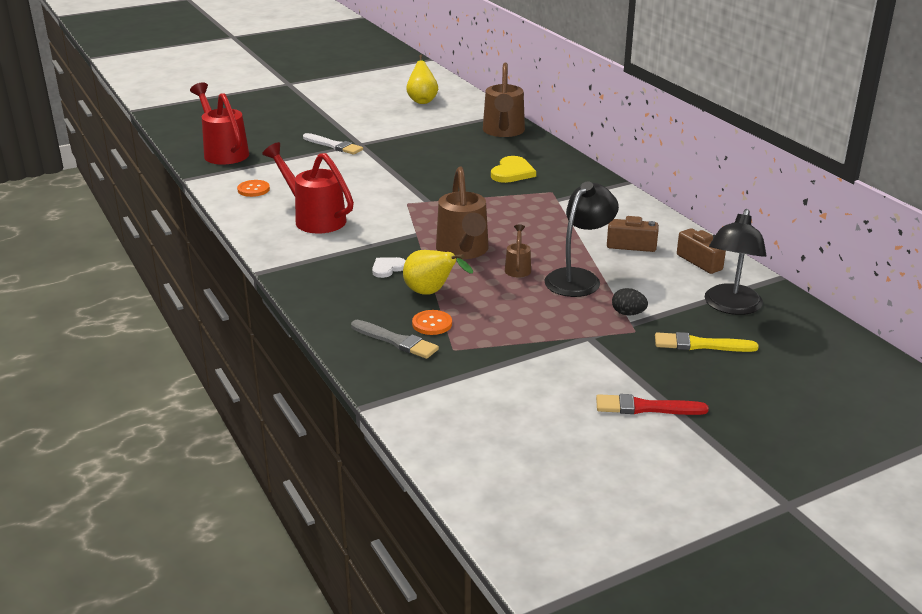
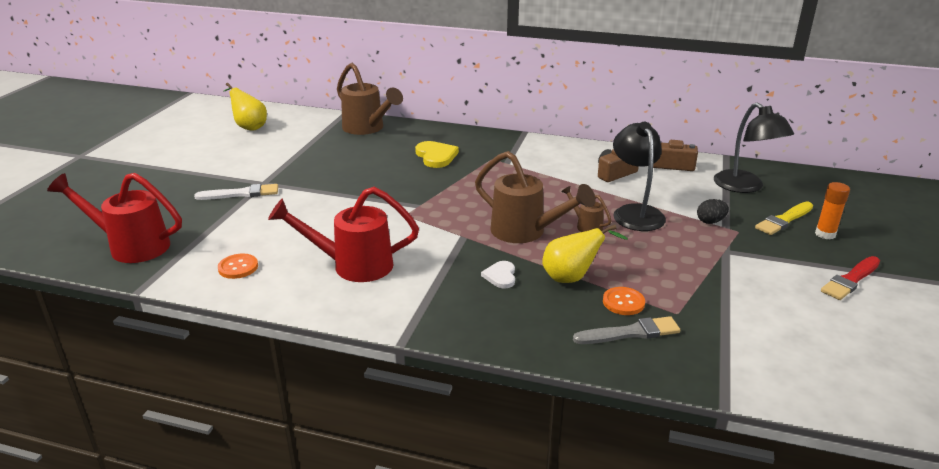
camera: 45 degrees left, 0 degrees up
none -> orange glue stick [815,182,850,239]

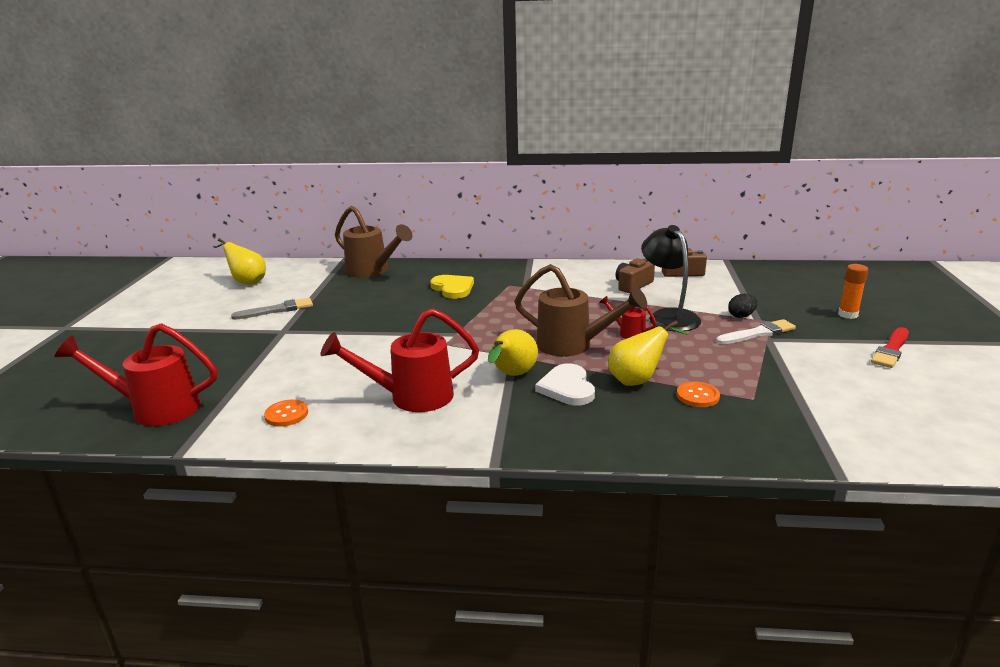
camera: 10 degrees left, 5 degrees down
white brush [194,184,278,200] -> white brush moved to [716,319,796,344]
white heart [481,261,515,289] -> white heart [535,364,595,405], size x1.60
brown watering can [561,186,612,232] -> red watering can [599,296,657,339]
grey brush [573,316,680,344] -> grey brush moved to [231,298,313,320]
black lamp [714,103,794,193] -> none
yellow brush [755,201,813,235] -> none
none -> yellow pear [488,329,538,376]

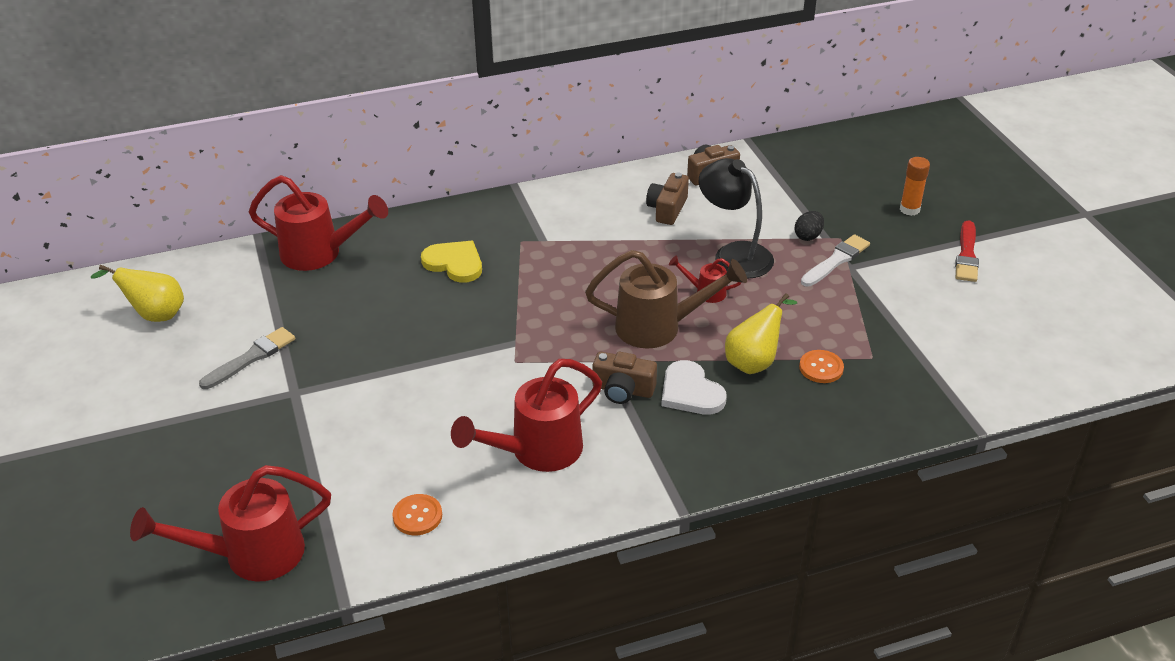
camera: 25 degrees left, 15 degrees up
brown watering can [335,206,412,278] -> red watering can [248,175,388,271]
yellow pear [488,329,538,376] -> brown camera [593,352,657,404]

